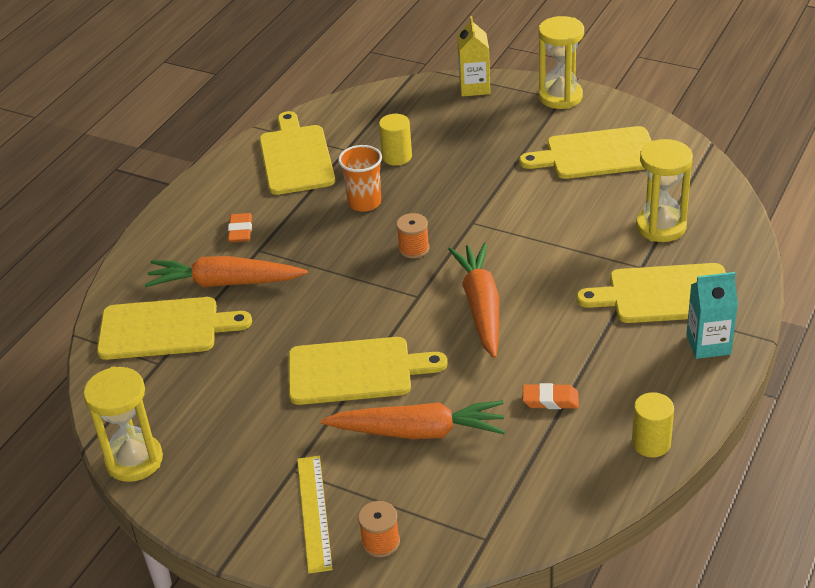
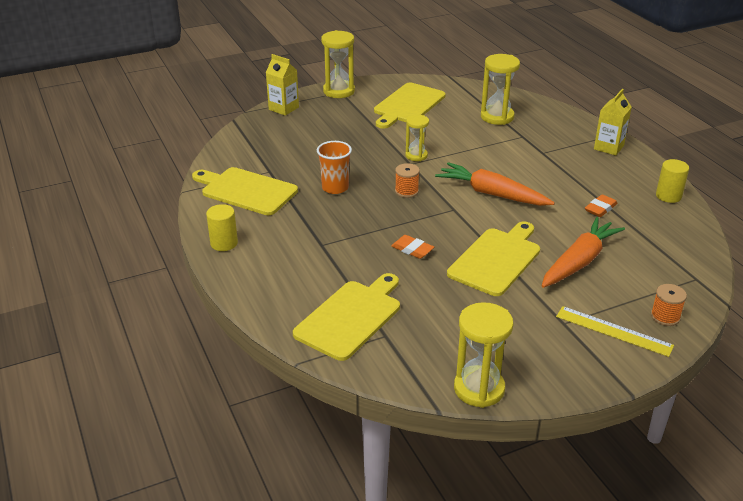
camera: 55 degrees left, 5 degrees down
orange carrot [144,256,308,287] -> none
orange eraser [228,213,252,242] -> orange eraser moved to [391,235,434,259]
yellow cylinder [379,114,412,166] -> yellow cylinder moved to [206,204,238,251]
yellow cutting board [576,263,726,323] -> none
turquoise carton [686,272,738,359] -> yellow carton [594,89,632,155]
none -> yellow hourglass [405,115,429,161]

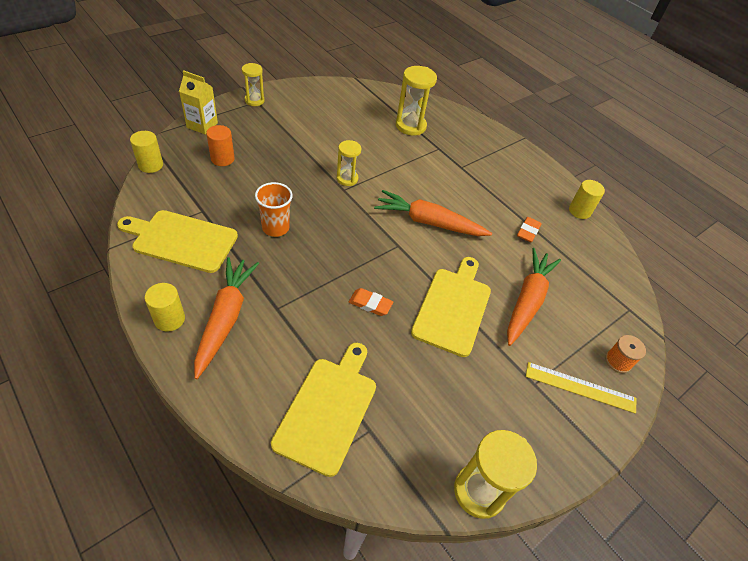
camera: 20 degrees left, 15 degrees up
yellow hourglass [321,30,355,98] -> yellow hourglass [242,63,265,106], size x0.62
yellow cutting board [374,83,446,129] -> none
orange spool [395,163,420,198] -> none
yellow carton [594,89,632,155] -> none
none -> yellow cylinder [130,131,163,173]
none -> orange carrot [194,257,259,379]
none -> orange cylinder [206,125,235,166]

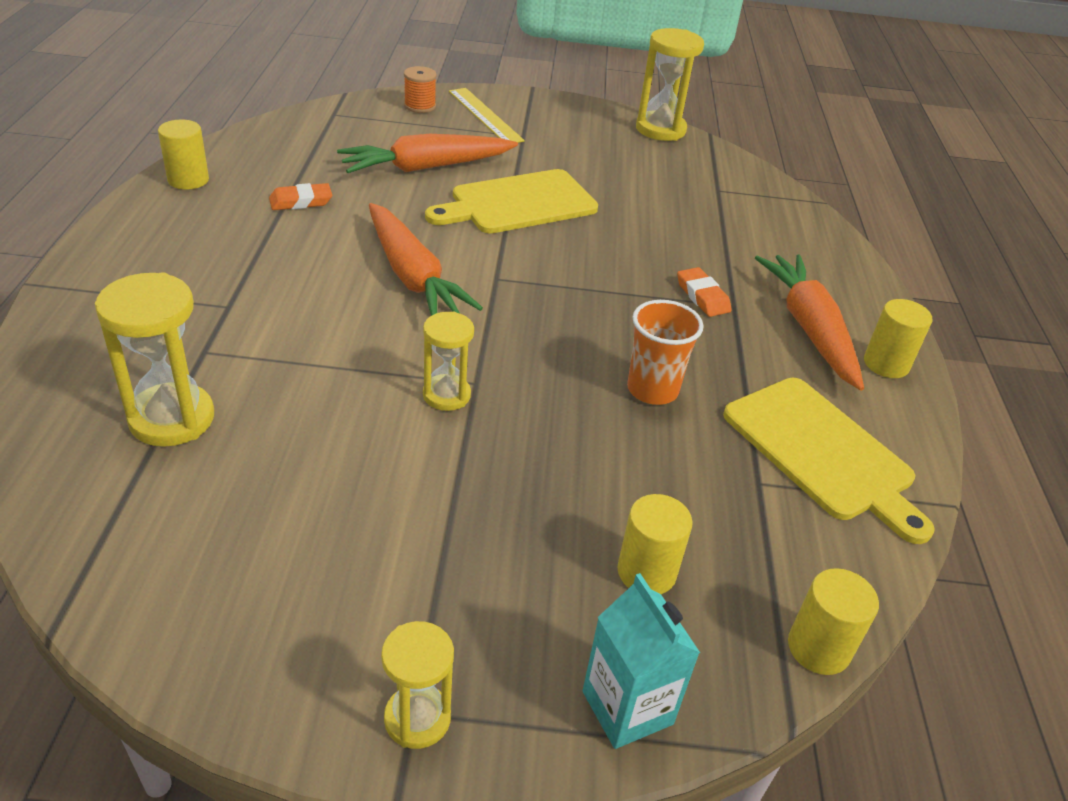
camera: 135 degrees left, 10 degrees down
yellow carton [179,70,218,135] -> turquoise carton [583,573,700,749]
orange carrot [194,257,259,379] -> orange carrot turned 120 degrees clockwise [755,254,864,391]
orange cylinder [206,125,235,166] -> yellow cylinder [617,494,693,594]
yellow cutting board [271,343,376,477] -> none
orange eraser [349,288,393,316] -> orange eraser moved to [677,267,732,317]

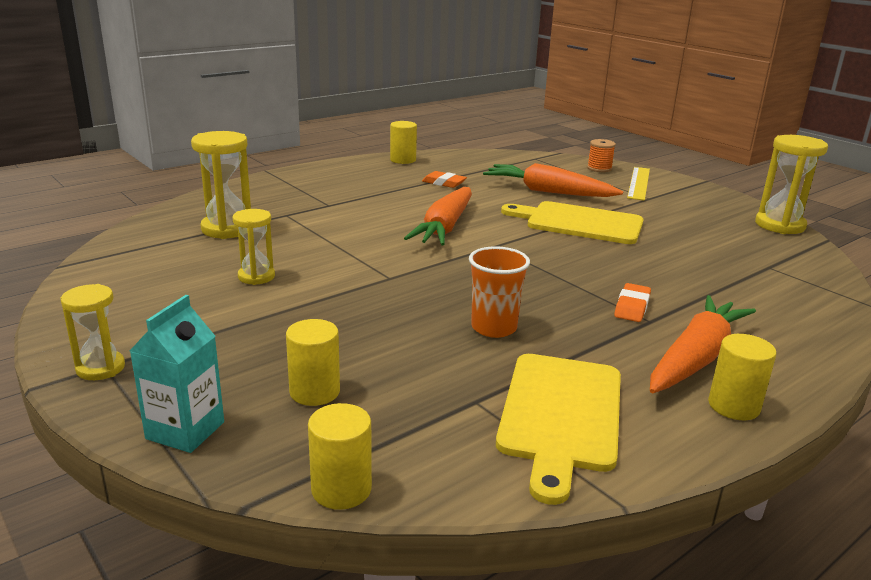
camera: 50 degrees right, 15 degrees down
yellow hourglass [423,311,474,411] -> yellow hourglass moved to [233,209,275,285]

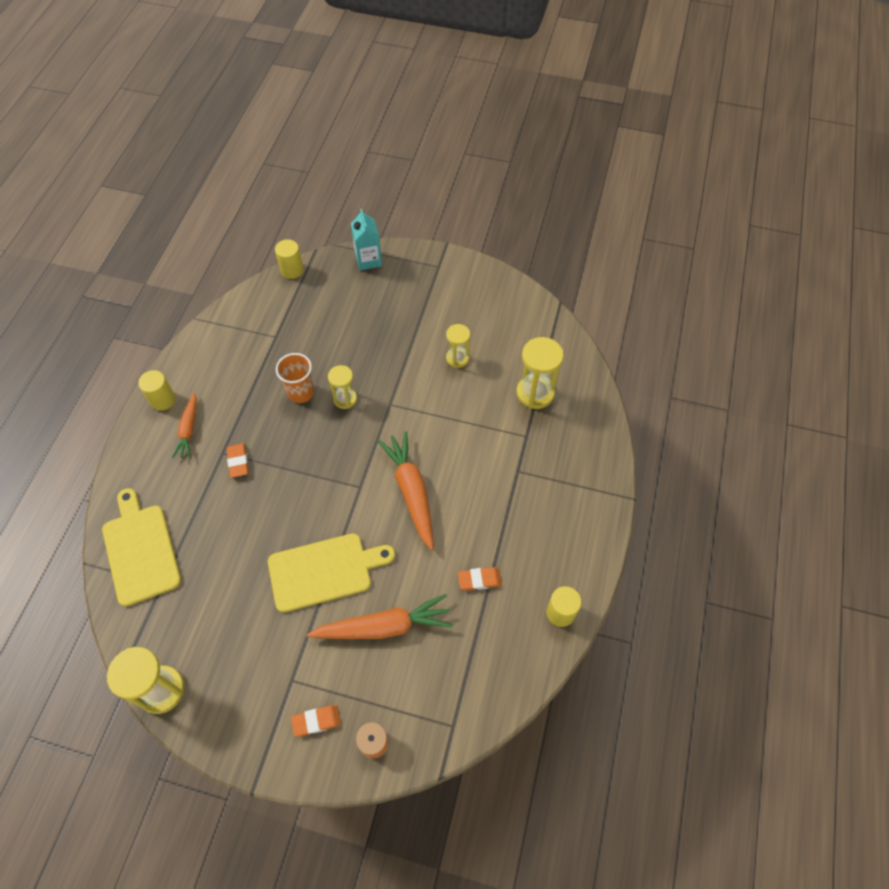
camera: 145 degrees right, 35 degrees up
yellow hourglass [61,284,125,380] -> yellow hourglass moved to [328,365,357,409]
yellow cylinder [286,319,340,406] -> none
yellow cutting board [496,354,621,505] -> yellow cutting board moved to [102,488,181,607]
yellow ruler [627,167,650,201] -> orange eraser [291,705,341,737]
orange carrot [650,295,756,393] -> orange carrot [172,392,197,458], size x0.60

